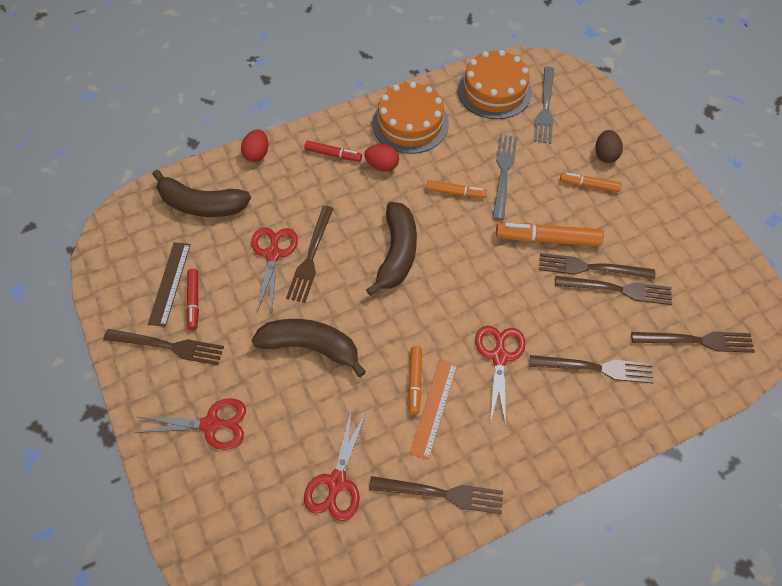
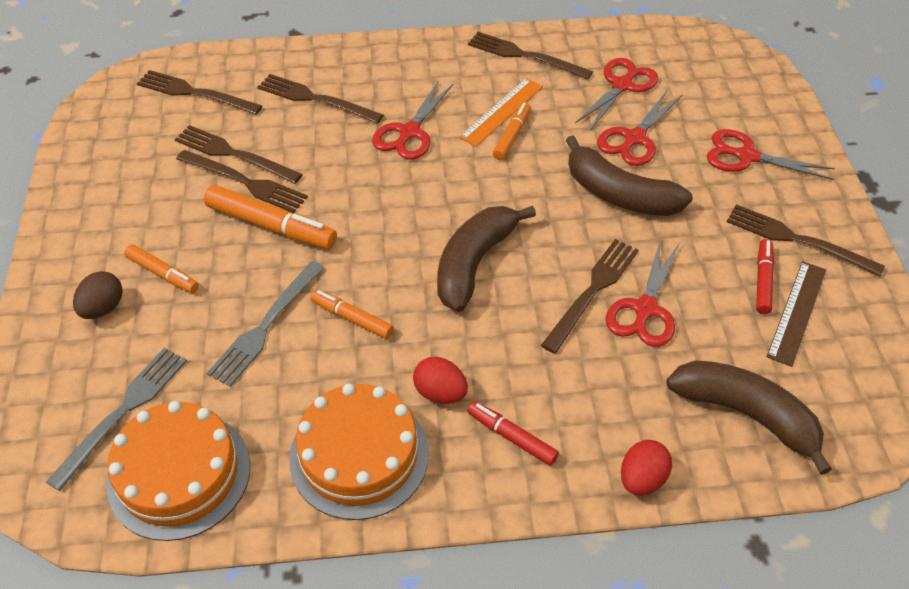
camera: 160 degrees left, 10 degrees down
none -> red scissors [597,91,682,166]

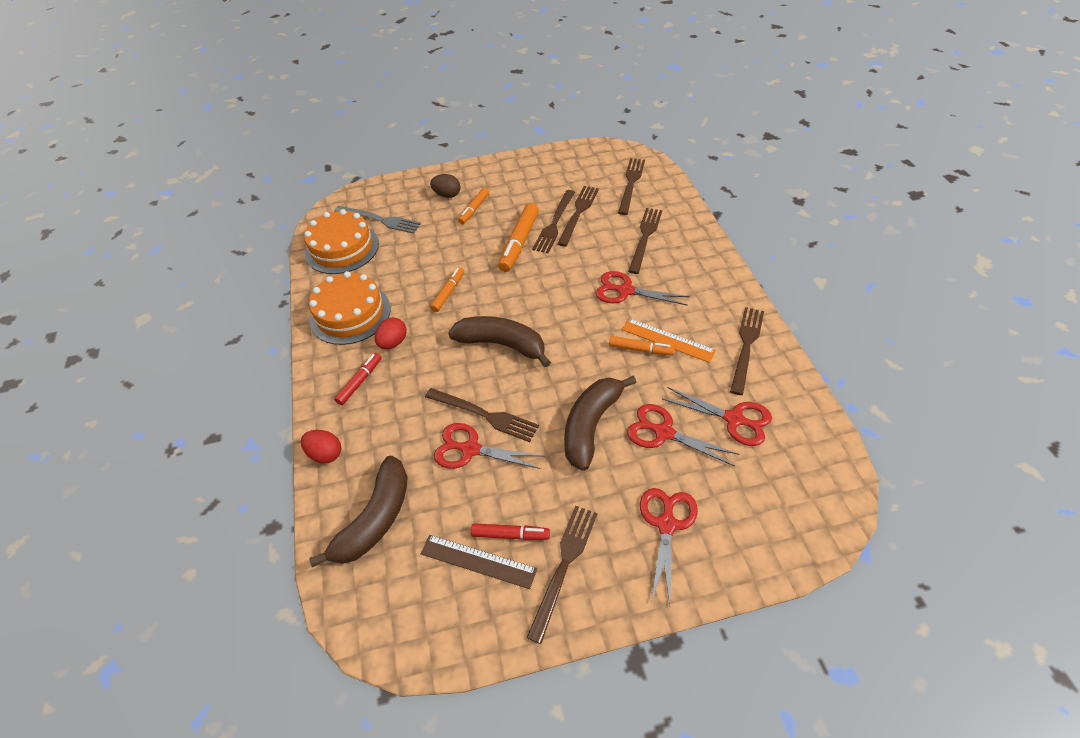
camera: 85 degrees right, 0 degrees up
grey fork [207,261,324,387] -> none

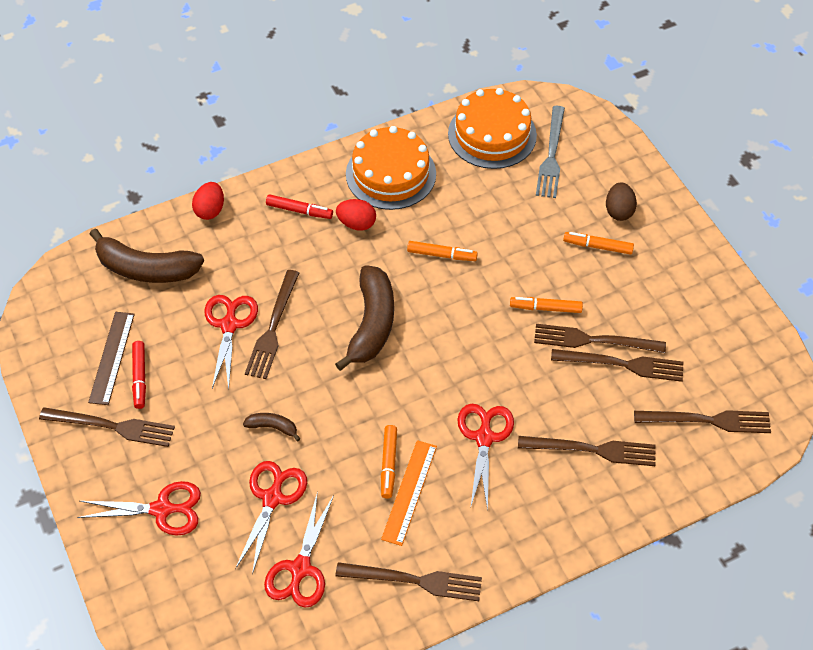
camera: 75 degrees right, 5 degrees up
orange marker [498,203,539,272] -> orange marker [510,297,583,313], size x0.60
brown banana [564,376,636,471] -> brown banana [243,413,300,441], size x0.46

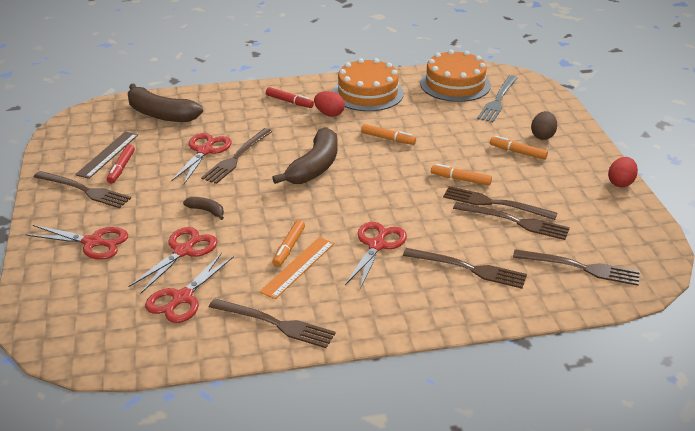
camera: 15 degrees right, 20 degrees down
red egg [192,182,224,220] -> red egg moved to [608,157,638,187]

